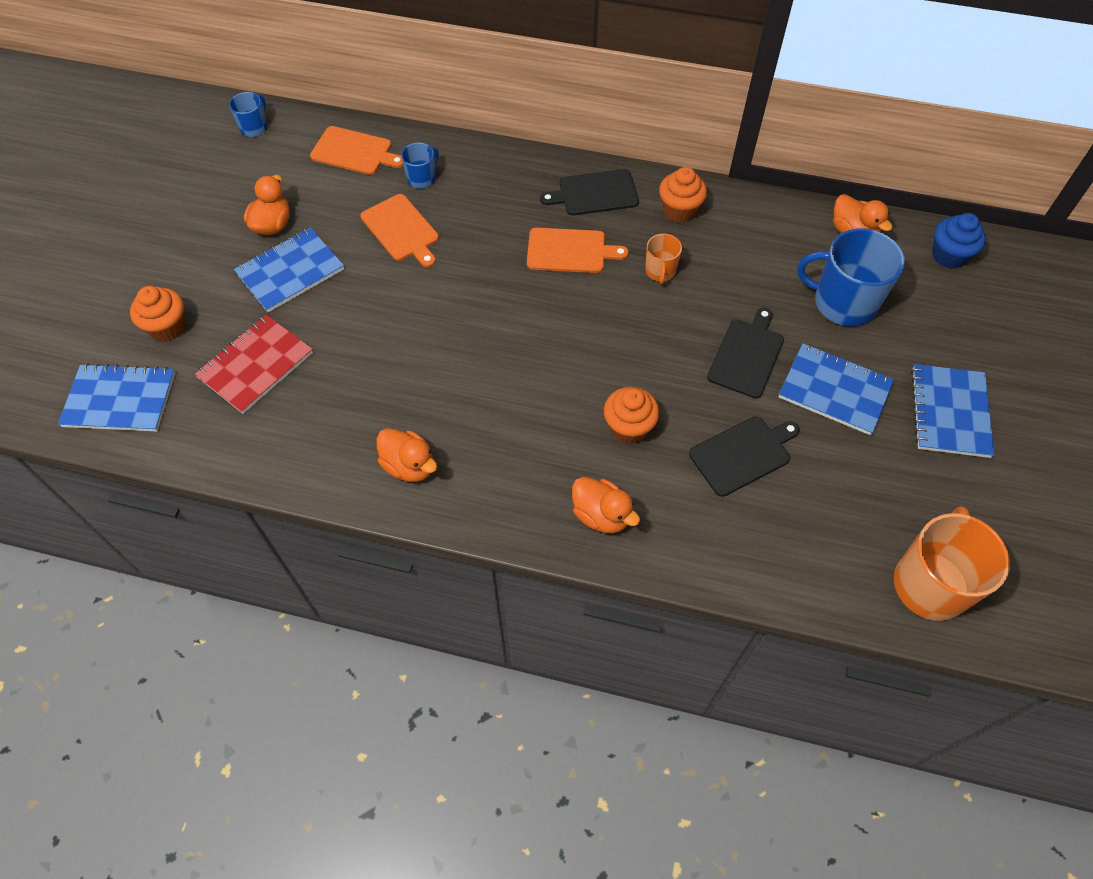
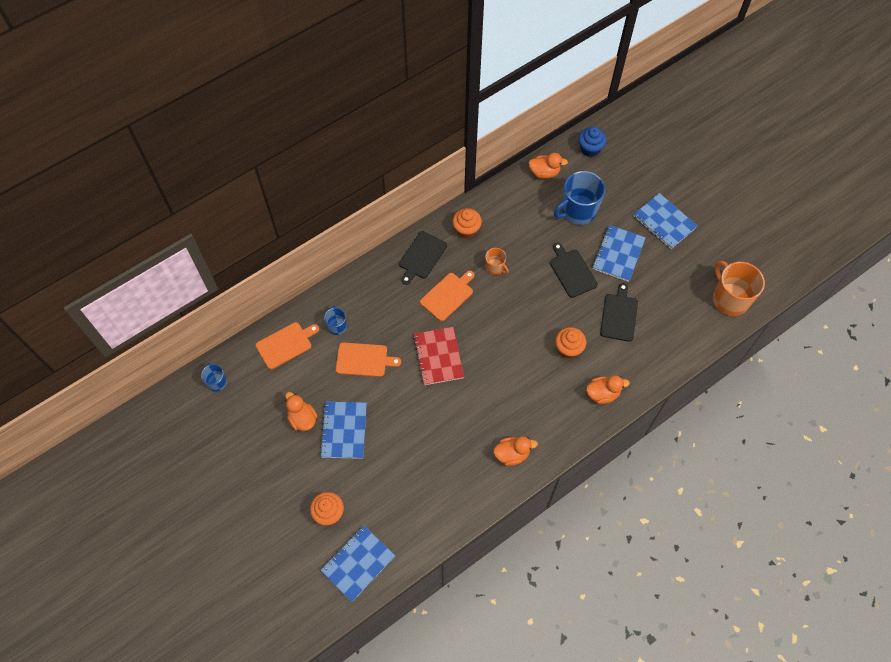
camera: 50 degrees left, 5 degrees up
red notebook [195,315,313,414] -> red notebook moved to [413,327,464,385]
blue notebook [779,343,894,435] -> blue notebook turned 45 degrees counterclockwise [592,225,646,282]

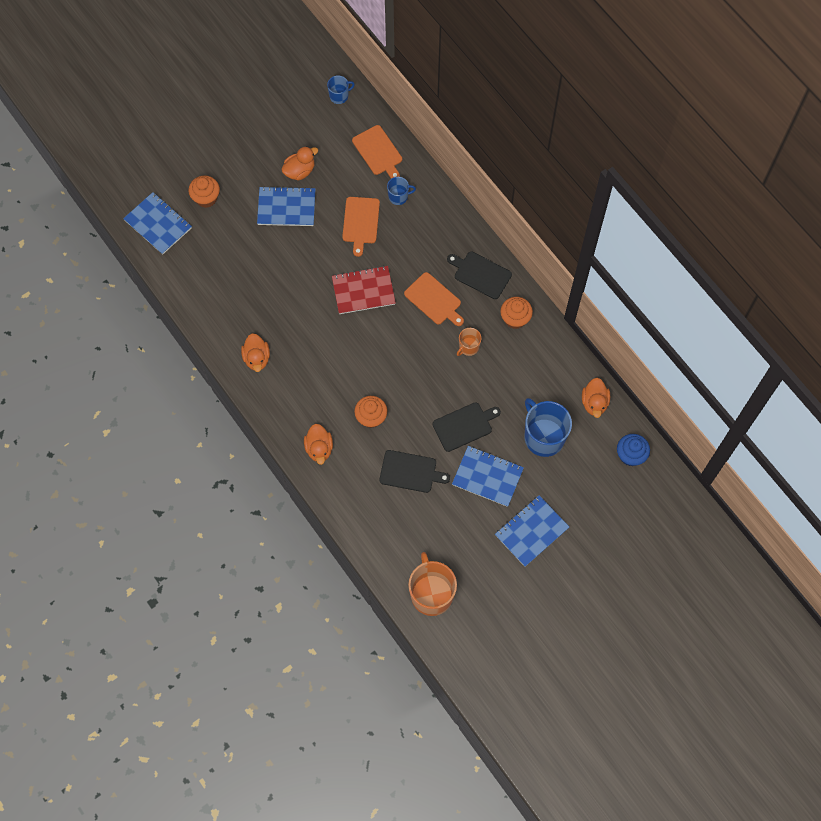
camera: 90 degrees right, 5 degrees up
orange mug [713,261,765,316] -> orange mug turned 75 degrees counterclockwise [408,552,457,616]

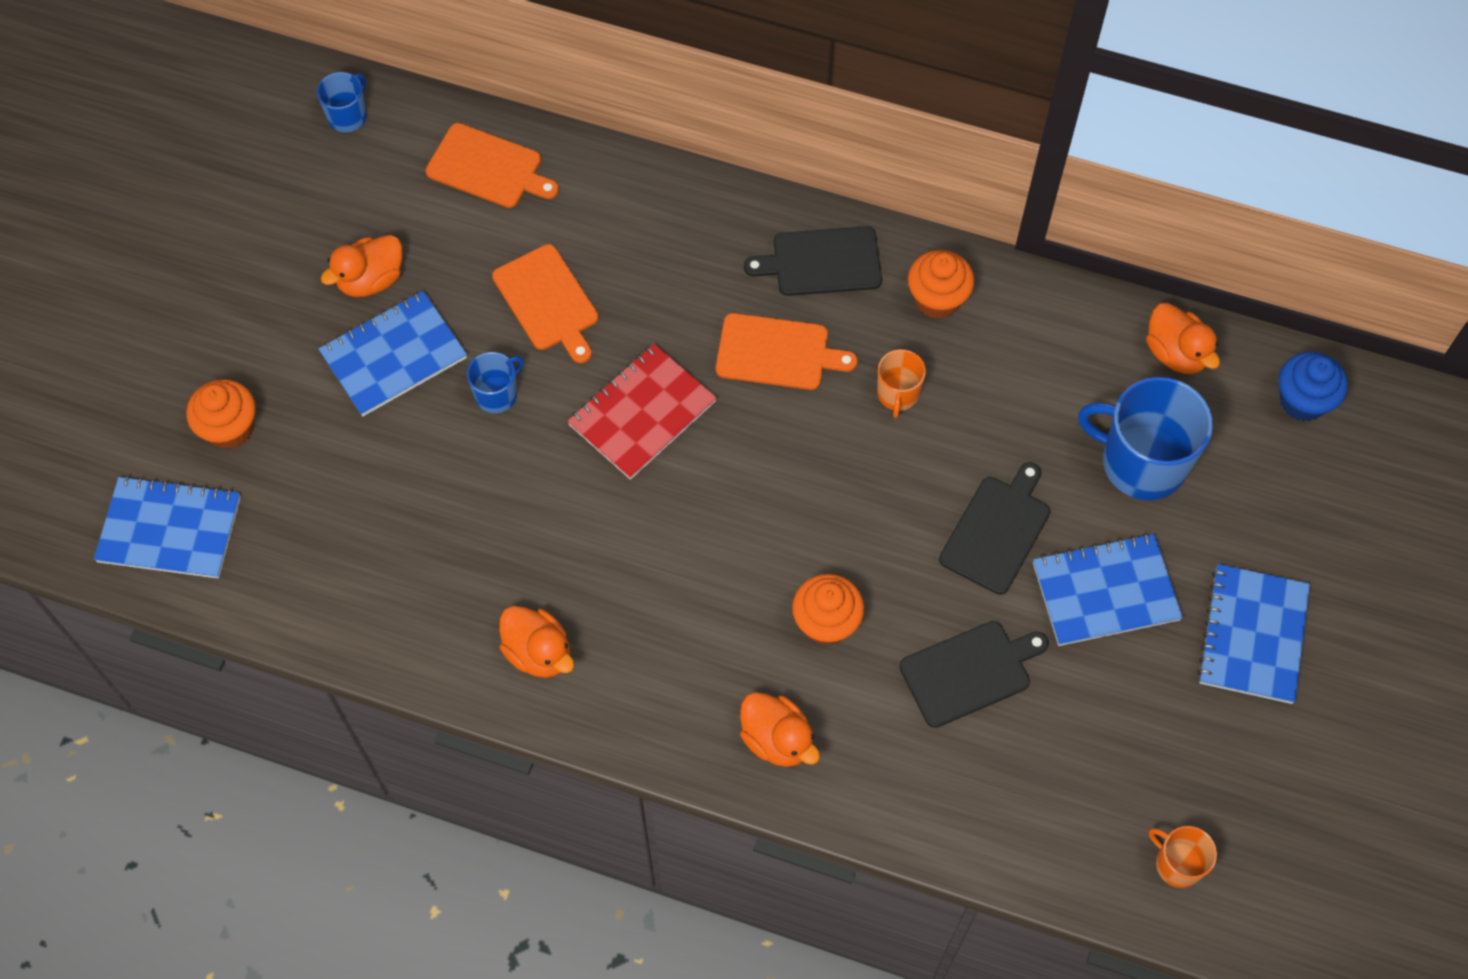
camera: 35 degrees left, 5 degrees down
orange duck [281,146,318,181] -> orange duck turned 150 degrees counterclockwise [320,235,402,297]
blue mug [387,177,416,205] -> blue mug moved to [467,352,524,413]
orange mug [408,552,457,616] -> orange mug [1149,826,1217,888], size x0.51

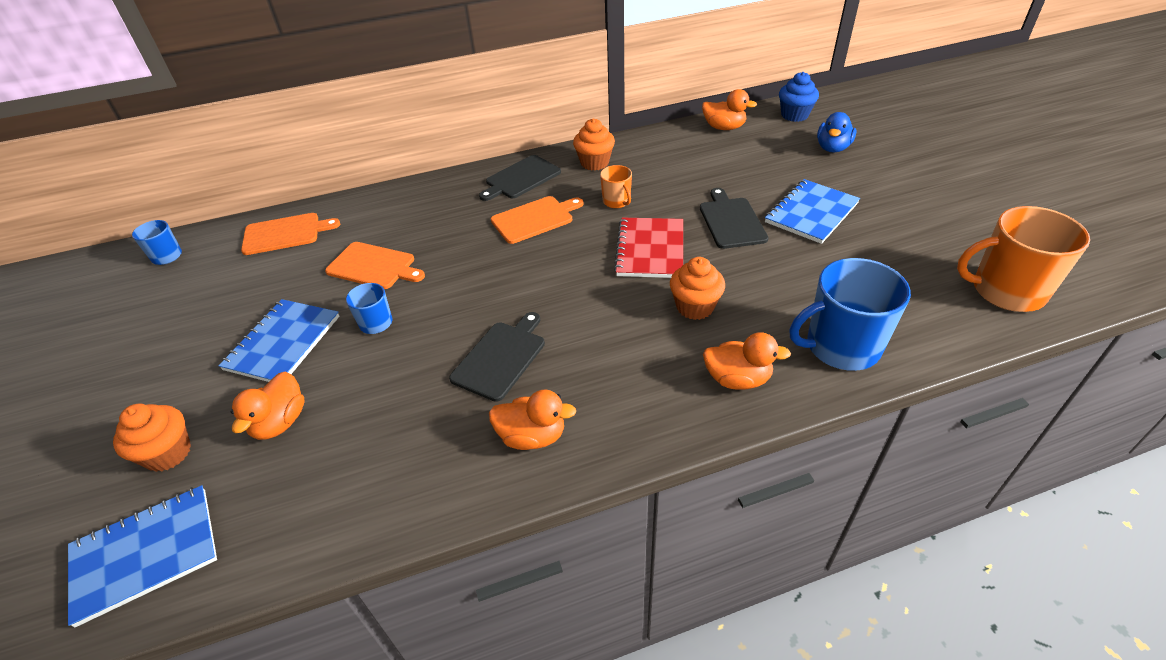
camera: 35 degrees left, 20 degrees down
orange duck [320,235,402,297] -> orange duck moved to [231,372,305,440]
red notebook [567,344,717,480] -> red notebook moved to [614,218,683,278]
black cutting board [899,621,1049,728] -> black cutting board moved to [449,312,545,402]
blue mug [1078,377,1213,500] -> blue mug moved to [790,258,911,371]
orange mug [1149,826,1217,888] -> orange mug [957,206,1090,312], size x1.97
blue notebook [1197,564,1310,704] -> none
none -> blue duck [817,112,857,152]

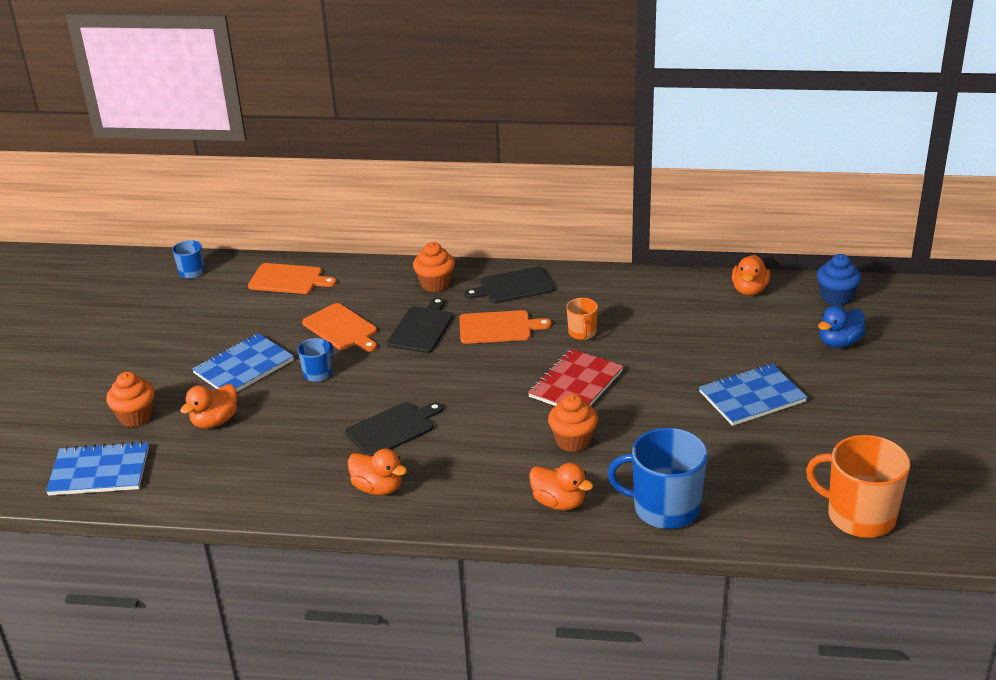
camera: 25 degrees right, 10 degrees down
orange cupcake [573,118,615,171] -> orange cupcake moved to [413,242,455,292]
black cutting board [700,188,768,249] -> black cutting board moved to [387,297,453,353]
orange duck [702,89,757,130] -> orange duck turned 60 degrees clockwise [732,255,770,295]

